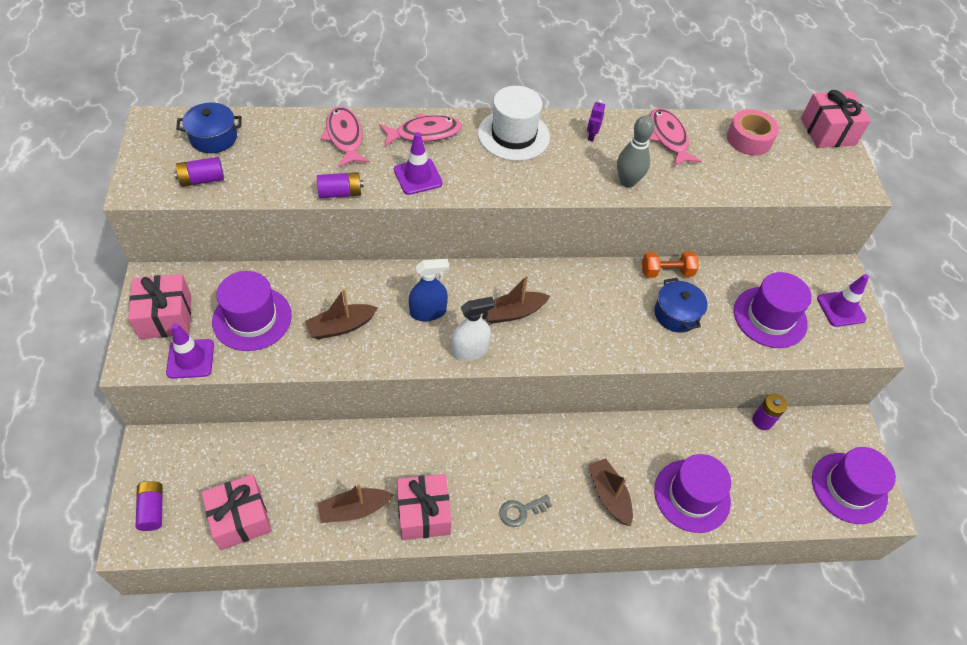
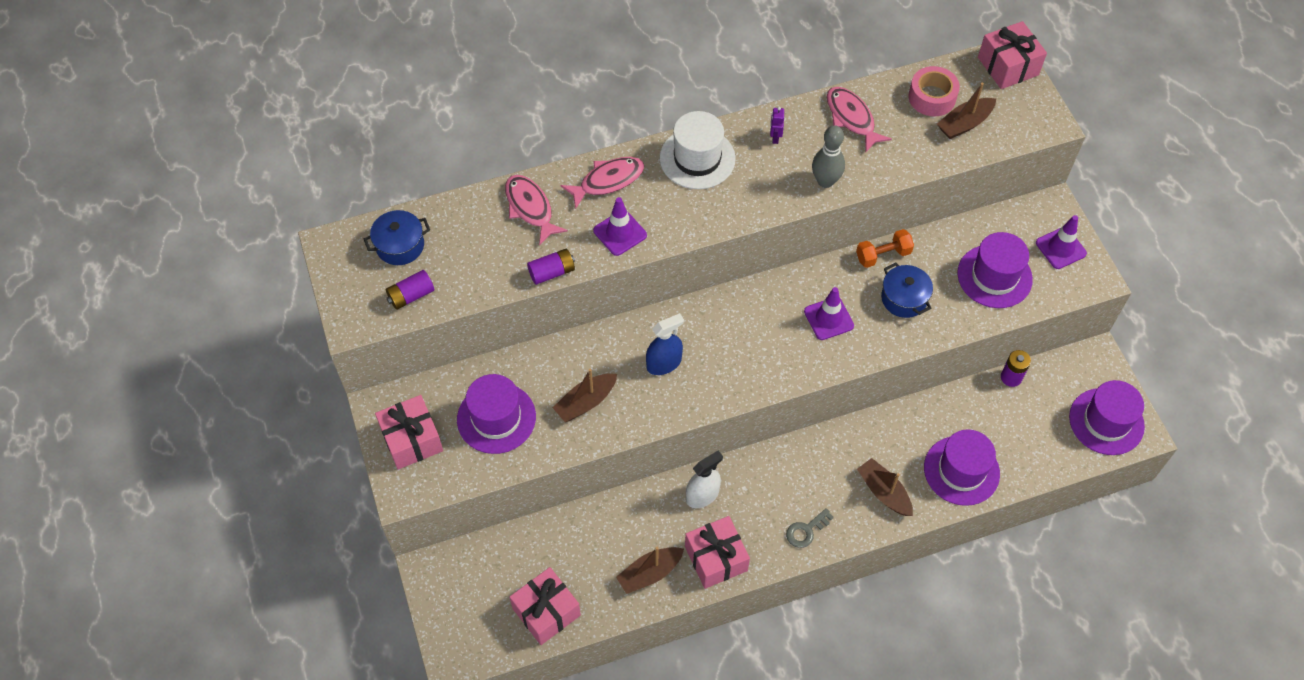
camera: 10 degrees left, 5 degrees up
purple battery [136,481,163,531] -> none
purple traffic cone [166,323,214,379] -> purple traffic cone moved to [804,287,854,340]
white spray bottle [451,297,495,361] -> white spray bottle moved to [686,451,723,508]
brown boat [487,275,550,324] -> brown boat moved to [937,83,996,139]

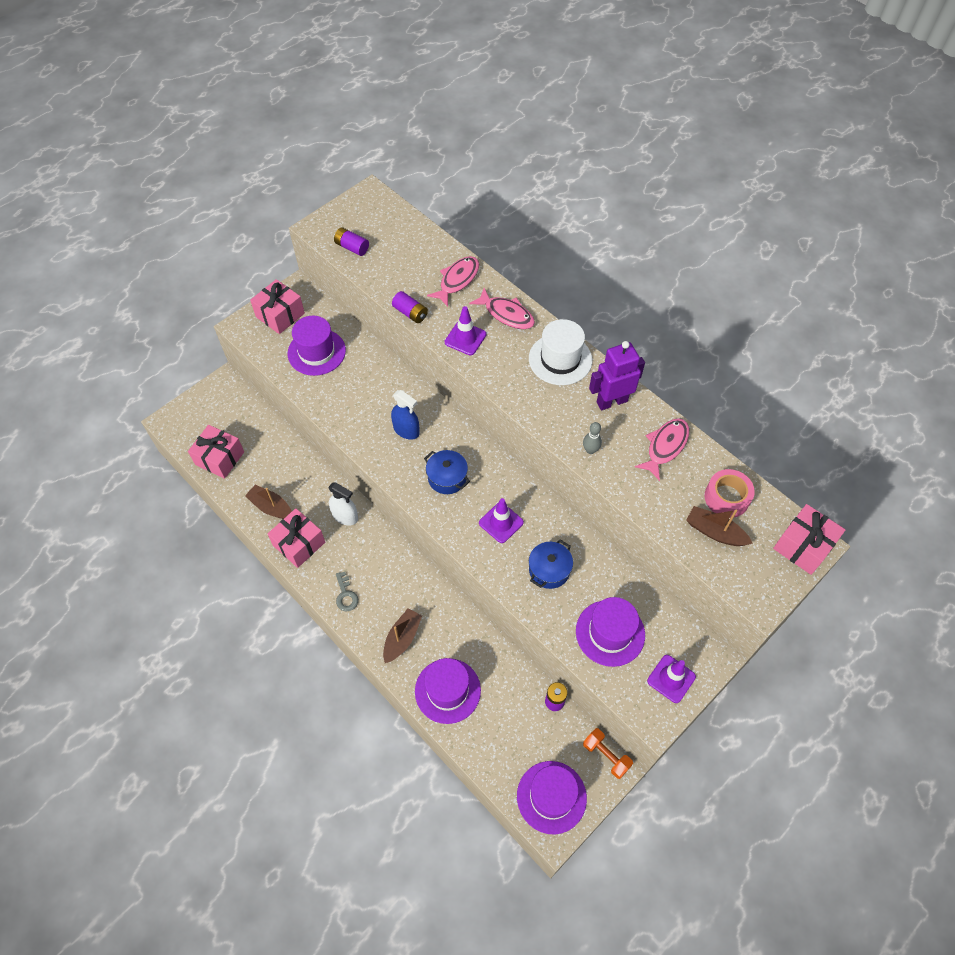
camera: 65 degrees right, 0 degrees up
blue pot [364,210,430,265] -> blue pot moved to [424,450,470,494]
brown boat [553,369,617,422] -> none
purple robot [770,107,784,144] -> purple robot [589,341,645,410], size x2.29
grey key [786,508,834,548] -> grey key turned 135 degrees counterclockwise [336,572,358,611]
grey bowling pin [812,125,845,188] -> grey bowling pin [583,422,602,454], size x0.64
orange dumbbell [856,229,914,268] -> orange dumbbell moved to [583,728,633,779]

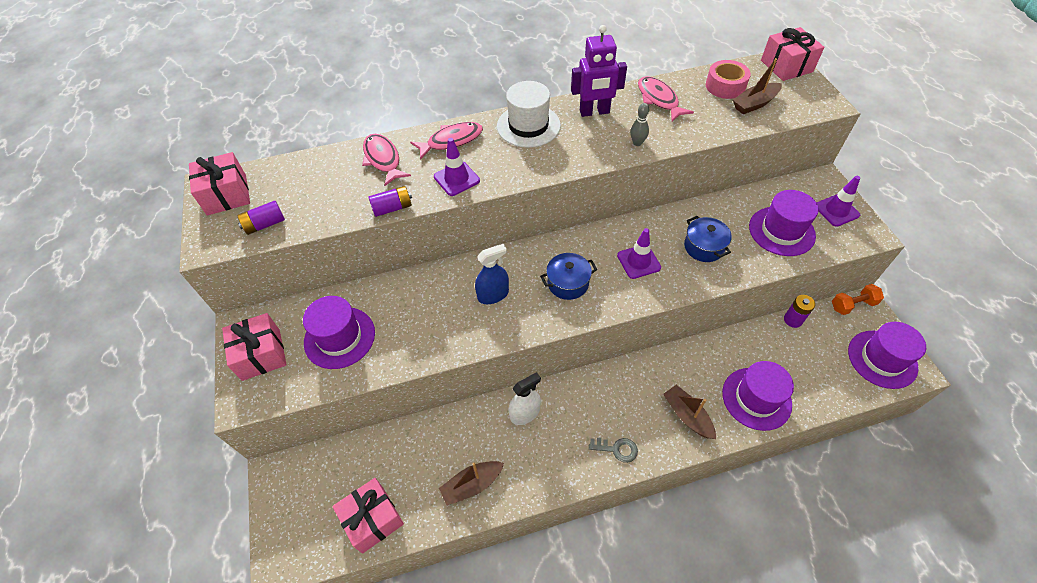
camera: 60 degrees left, 5 degrees down
pink gift [268,508,325,568] -> pink gift moved to [189,152,250,215]
purple robot [589,341,645,410] -> purple robot turned 105 degrees counterclockwise [571,25,627,117]

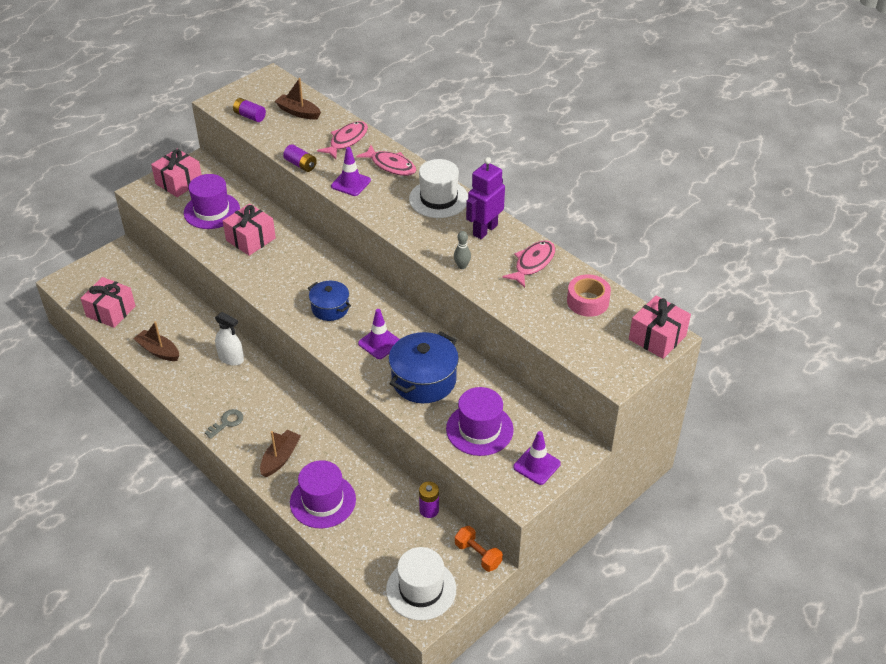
camera: 60 degrees right, 10 degrees down
pink gift [189,152,250,215] -> pink gift moved to [223,203,276,256]
blue spray bottle [475,244,509,304] -> none
purple robot [571,25,627,117] -> purple robot turned 75 degrees clockwise [466,157,505,239]
grey key [589,438,638,463] -> grey key turned 120 degrees counterclockwise [205,409,243,439]
blue pot [684,216,732,262] -> blue pot [389,331,459,403], size x1.62
brown boat [733,58,782,114] -> brown boat moved to [275,78,321,120]
purple hat [848,322,926,389] -> white hat [386,547,456,620]

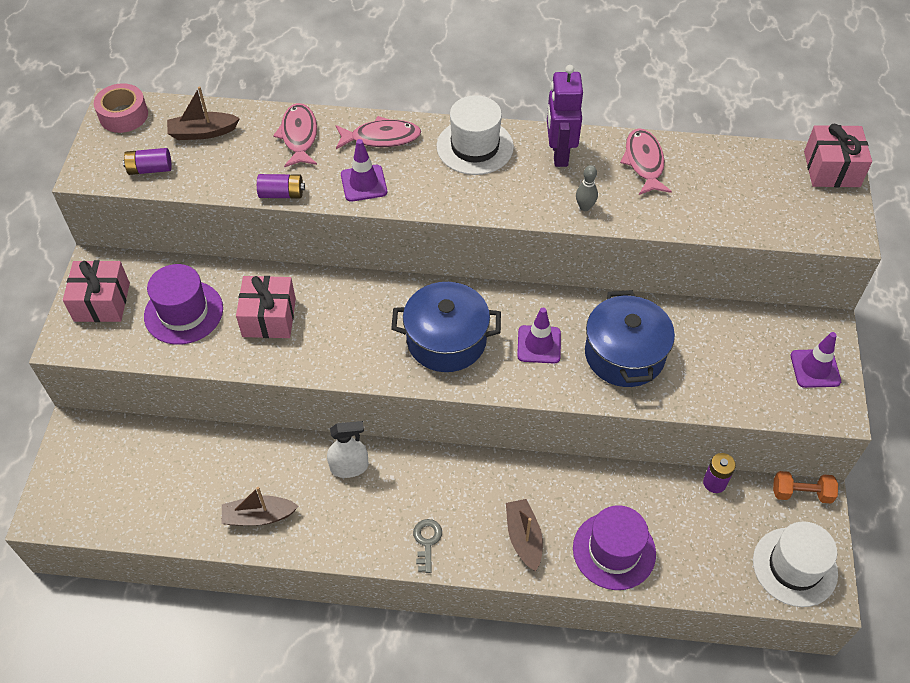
camera: 40 degrees left, 10 degrees up
pink gift [80,277,136,328] -> none
blue pot [308,281,351,321] -> blue pot [391,282,501,372], size x1.62
purple hat [446,387,514,456] -> none
pink tape [567,274,611,317] -> pink tape moved to [94,83,148,133]

